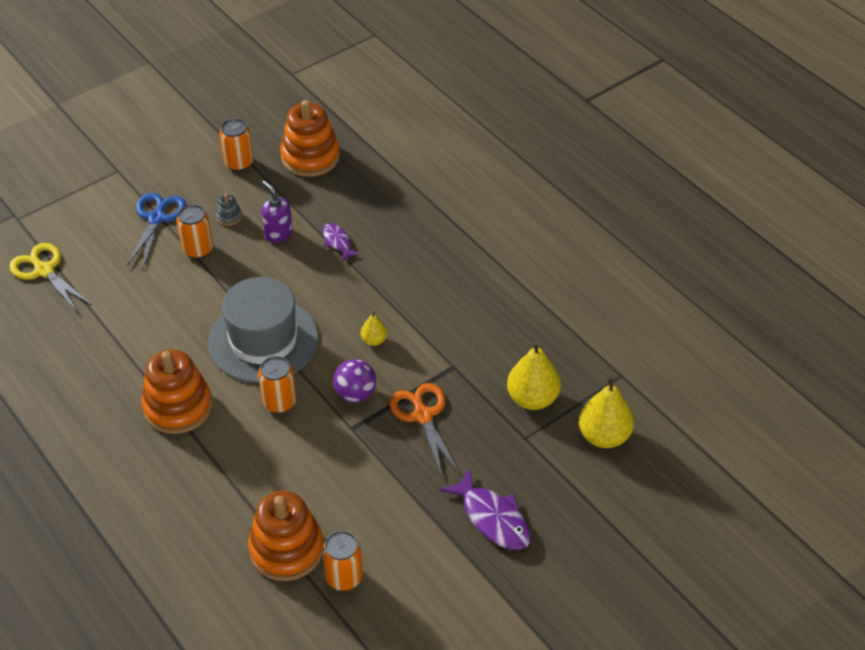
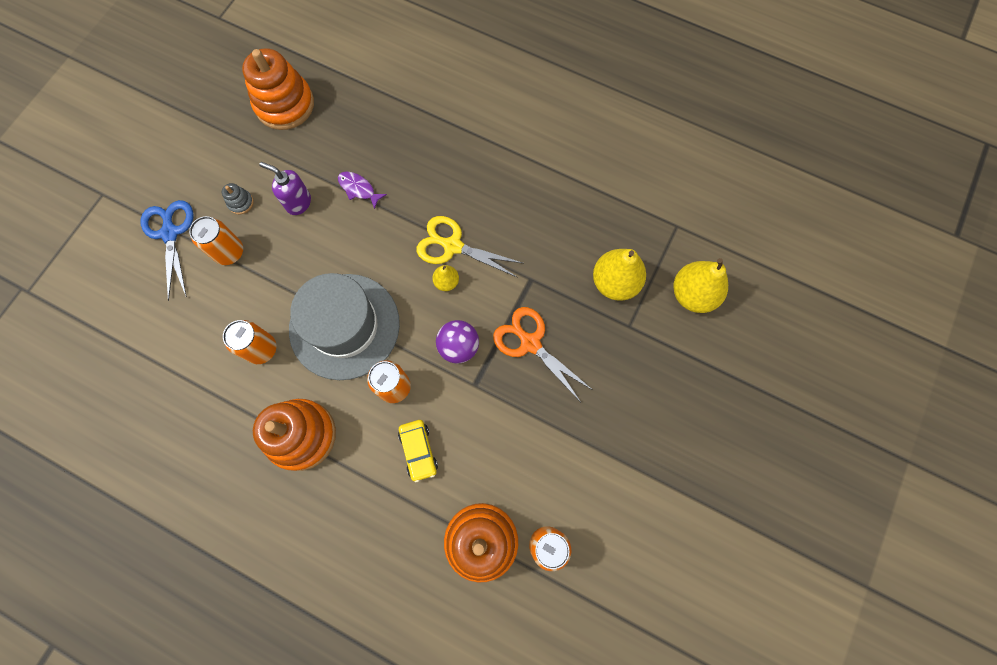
camera: 25 degrees left, 25 degrees up
yellow scissors [9,243,92,313] -> yellow scissors moved to [417,216,522,278]
orange can [220,118,253,171] -> orange can moved to [223,320,276,364]
purple fish [440,468,531,550] -> none
none -> yellow car [398,420,438,482]

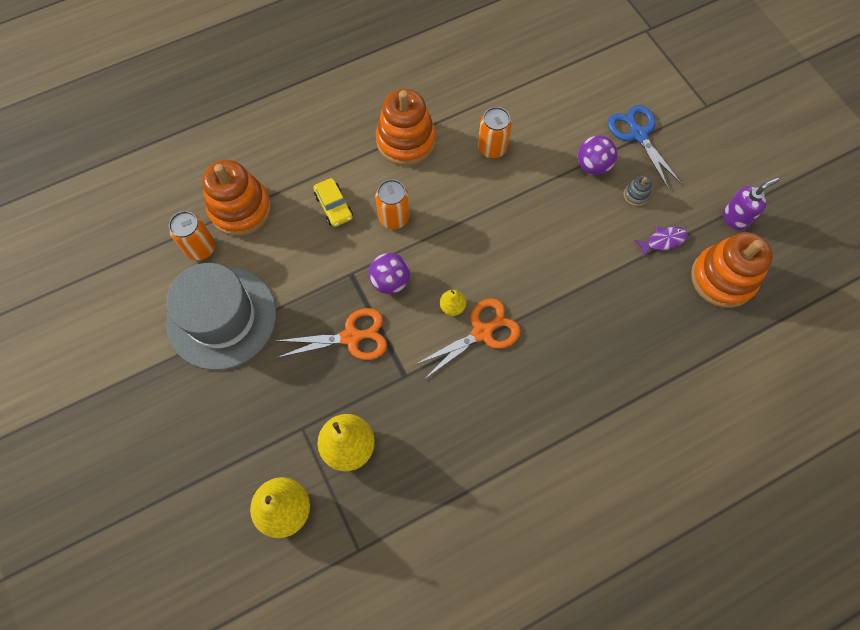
camera: 125 degrees right, 5 degrees down
blue scissors [141,200,194,301] -> blue scissors turned 135 degrees counterclockwise [608,105,682,190]
orange can [189,216,243,265] -> purple ball [578,135,617,175]
purple soap dispenser [259,162,311,215] -> purple soap dispenser moved to [723,177,779,230]
grey hat [289,273,400,380] -> grey hat moved to [166,263,276,370]
purple fish [338,171,387,209] -> purple fish moved to [634,226,688,257]
yellow car [398,420,438,482] -> yellow car turned 135 degrees counterclockwise [313,178,353,227]
yellow scissors [417,216,522,278] -> orange scissors [414,298,521,379]

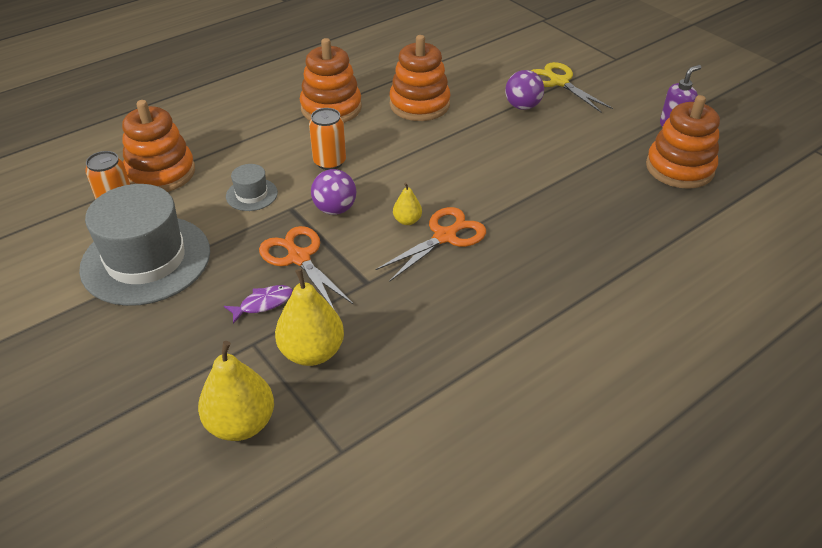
camera: 10 degrees left, 25 degrees down
orange scissors [275,308,387,360] -> orange scissors turned 105 degrees counterclockwise [259,226,354,309]
yellow car [313,178,353,227] -> none
orange can [478,107,512,158] -> orange stacking toy [389,35,450,121]
blue scissors [608,105,682,190] -> yellow scissors [530,62,613,113]
grey stacking toy [624,175,652,206] -> none
purple fish [634,226,688,257] -> purple fish moved to [224,285,293,324]
none -> grey hat [226,164,278,211]

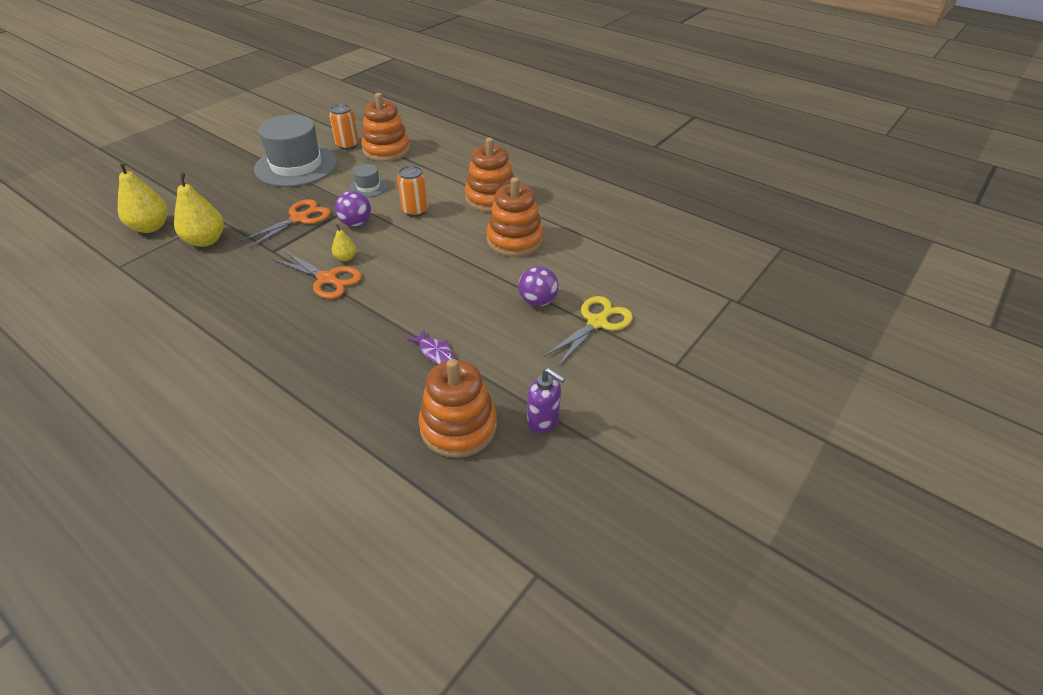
camera: 75 degrees right, 0 degrees up
purple fish [224,285,293,324] -> purple fish moved to [407,330,455,364]

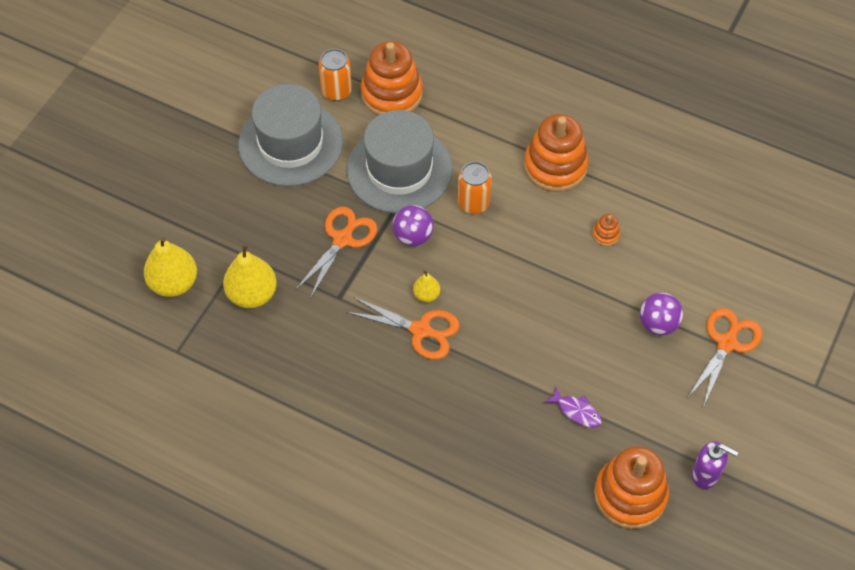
camera: 10 degrees left, 15 degrees up
grey hat [349,164,387,197] -> grey hat [347,110,453,214], size x2.26
orange stacking toy [486,177,544,257] -> orange stacking toy [593,214,620,246], size x0.41
yellow scissors [544,296,633,366] -> orange scissors [687,308,762,407]

